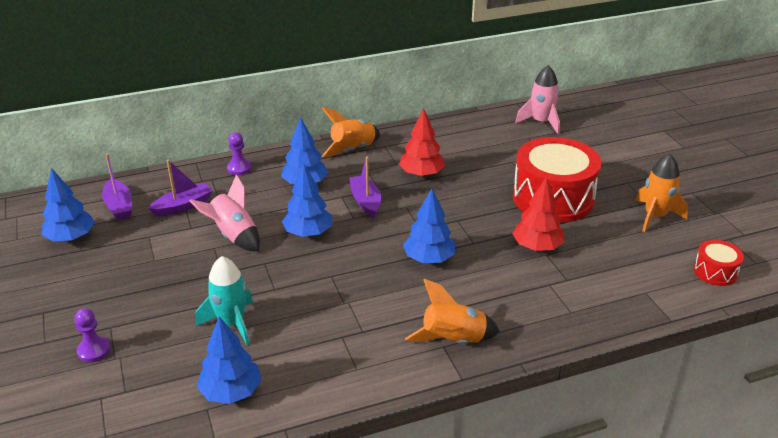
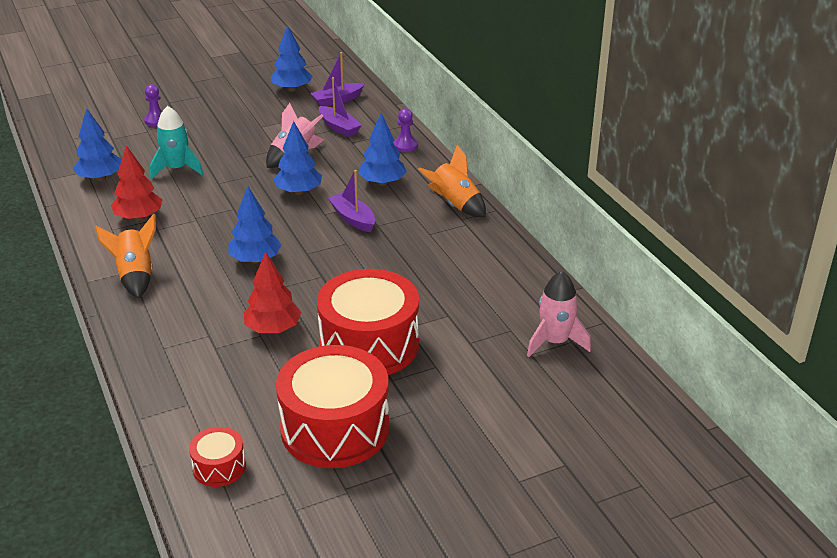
camera: 85 degrees right, 0 degrees up
purple boat [349,157,381,218] -> purple boat turned 105 degrees counterclockwise [328,170,375,232]
red tree [399,108,445,177] -> red tree moved to [111,145,163,221]
orange rocket [635,154,688,232] -> red drum [276,345,389,468]

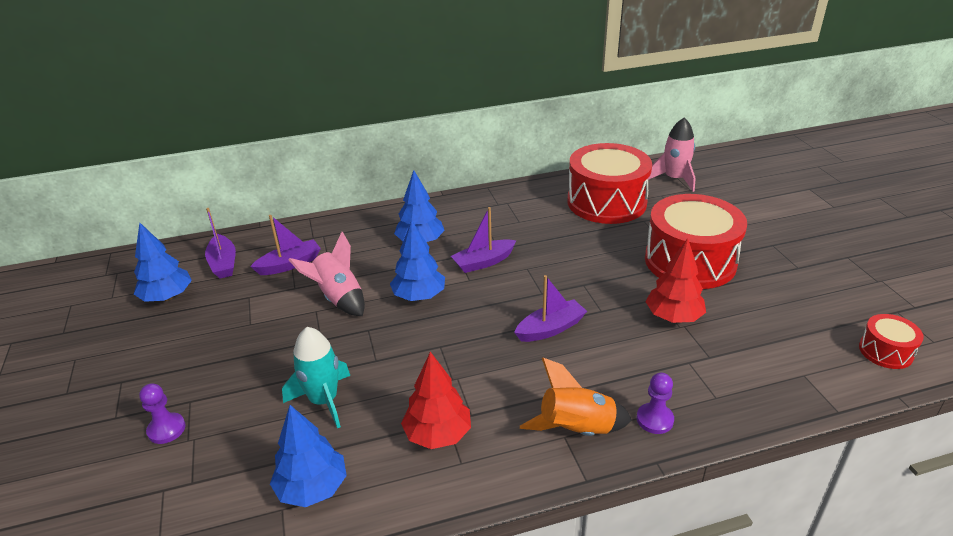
camera: 80 degrees left, 0 degrees up
blue tree [229,186,281,263] -> purple boat [514,275,587,342]
red drum [276,345,389,468] -> red drum moved to [567,143,652,224]
purple pawn [394,108,418,152] -> purple pawn moved to [637,373,674,434]
orange rocket [418,145,486,217] -> none

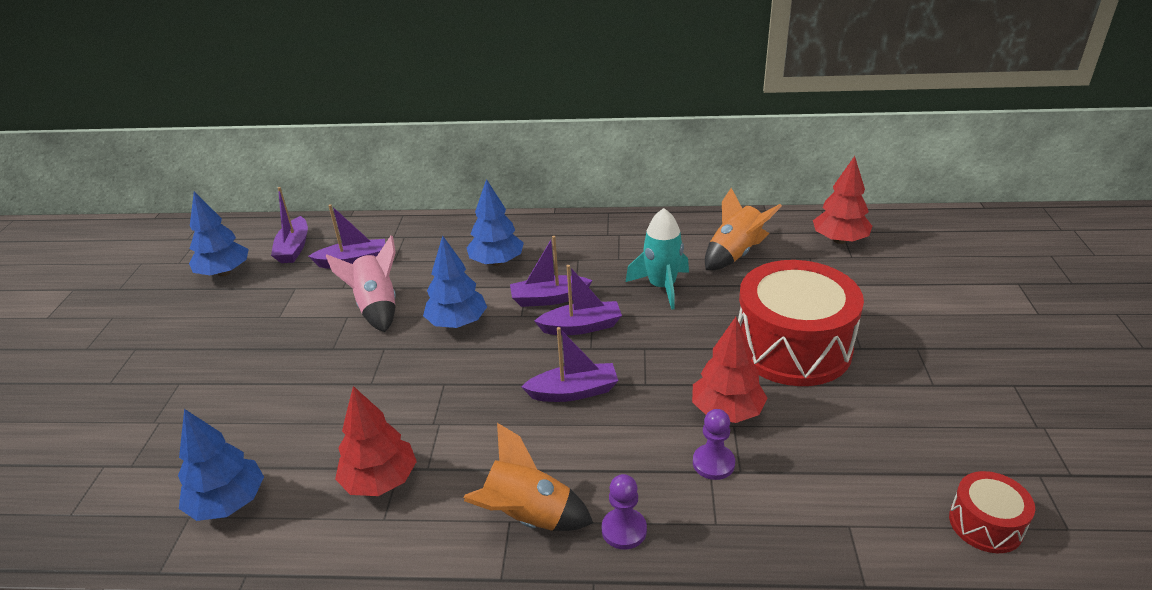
camera: 20 degrees right, 0 degrees up
purple pawn [139,383,185,444] -> purple pawn moved to [693,409,735,480]
turquoise rocket [282,327,350,428] -> turquoise rocket moved to [626,208,689,310]
red drum [567,143,652,224] -> orange rocket [705,188,782,270]
pink rocket [648,117,696,192] -> red tree [813,156,872,244]
none -> purple boat [534,265,622,335]

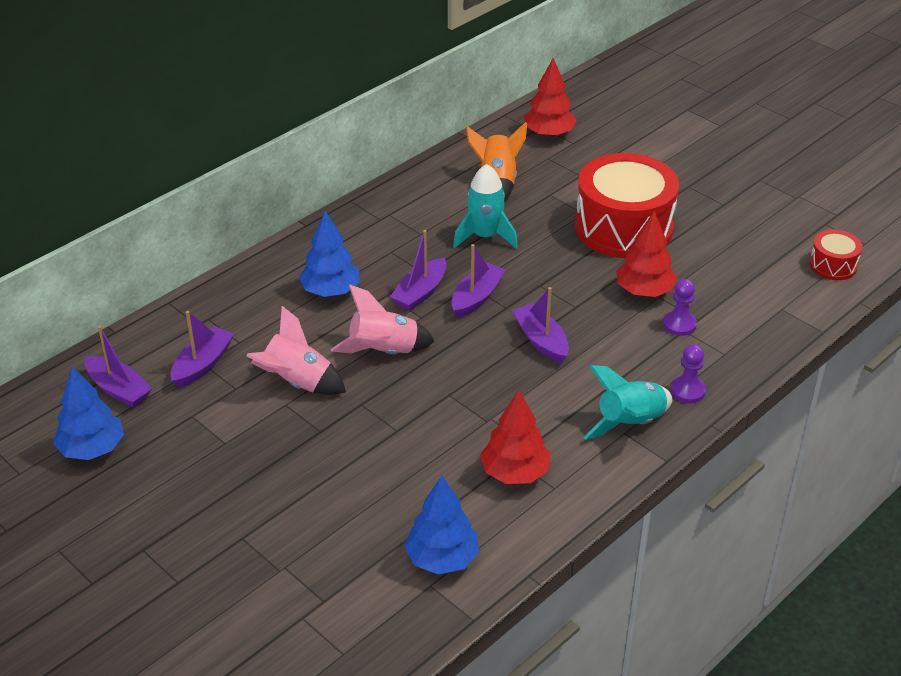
camera: 50 degrees left, 5 degrees up
blue tree [423,236,487,328] -> pink rocket [331,285,435,354]
orange rocket [464,423,593,531] -> turquoise rocket [583,365,672,440]
purple boat [521,327,618,402] -> purple boat turned 60 degrees counterclockwise [512,287,569,363]

